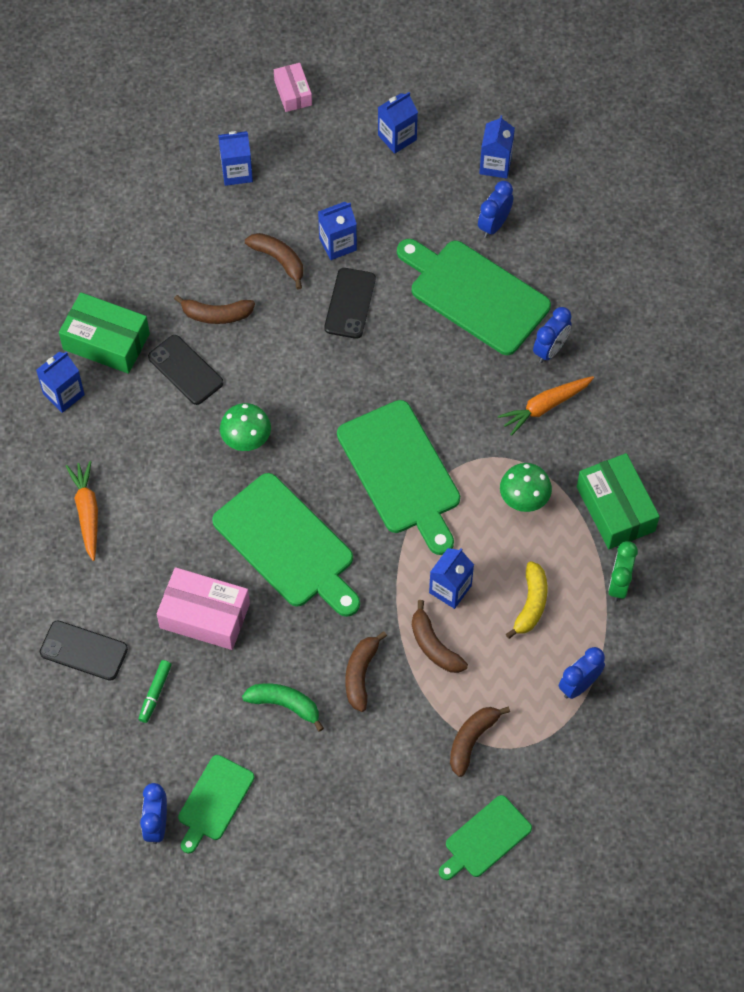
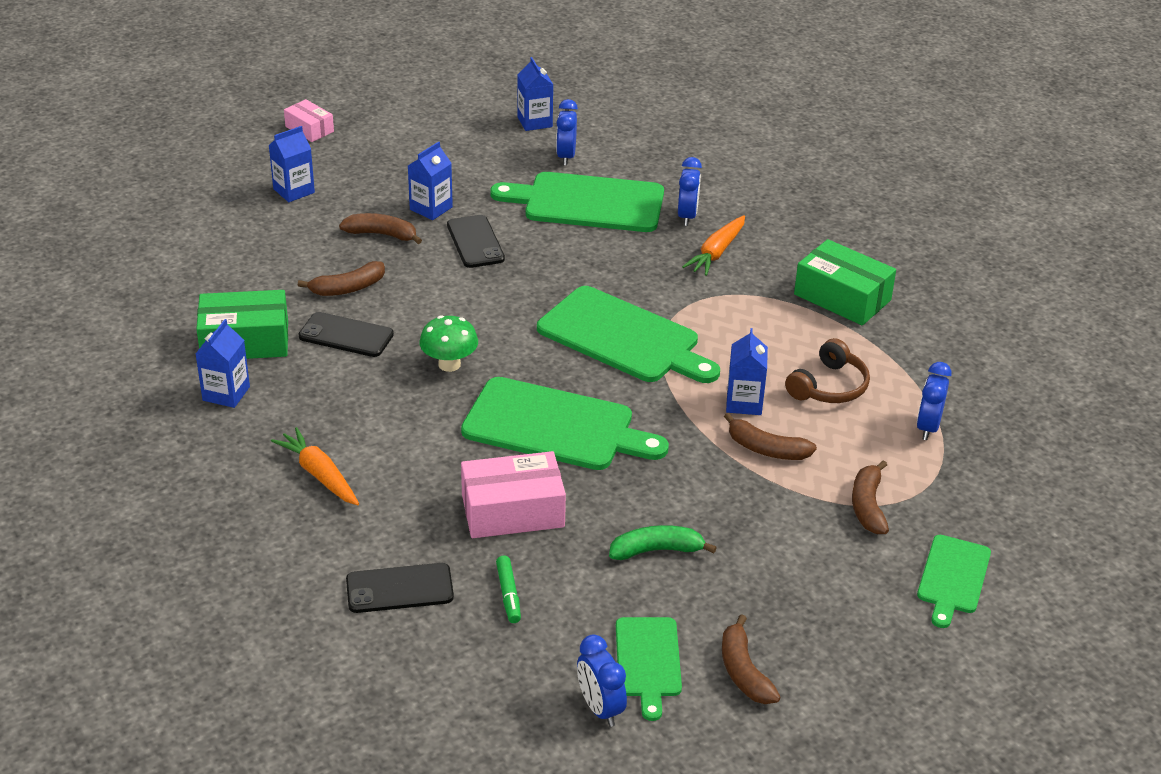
camera: 30 degrees left, 25 degrees down
brown banana [345,631,387,712] -> brown banana moved to [722,614,781,704]
blue carton [378,92,418,154] -> none
green mushroom [500,463,552,512] -> none
yellow banana [506,561,547,639] -> brown headphones [785,338,870,403]
green clock [608,541,638,602] -> none

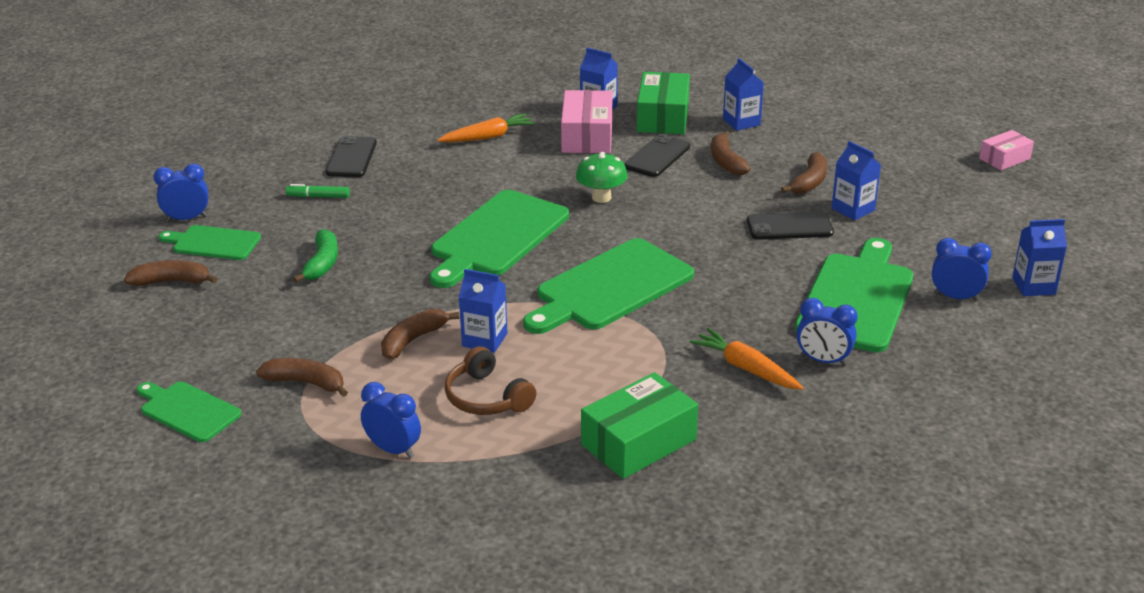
camera: 105 degrees right, 5 degrees down
blue carton [269,126,315,202] -> blue carton moved to [723,58,764,131]
pink box [461,451,566,538] -> pink box moved to [561,90,612,153]

